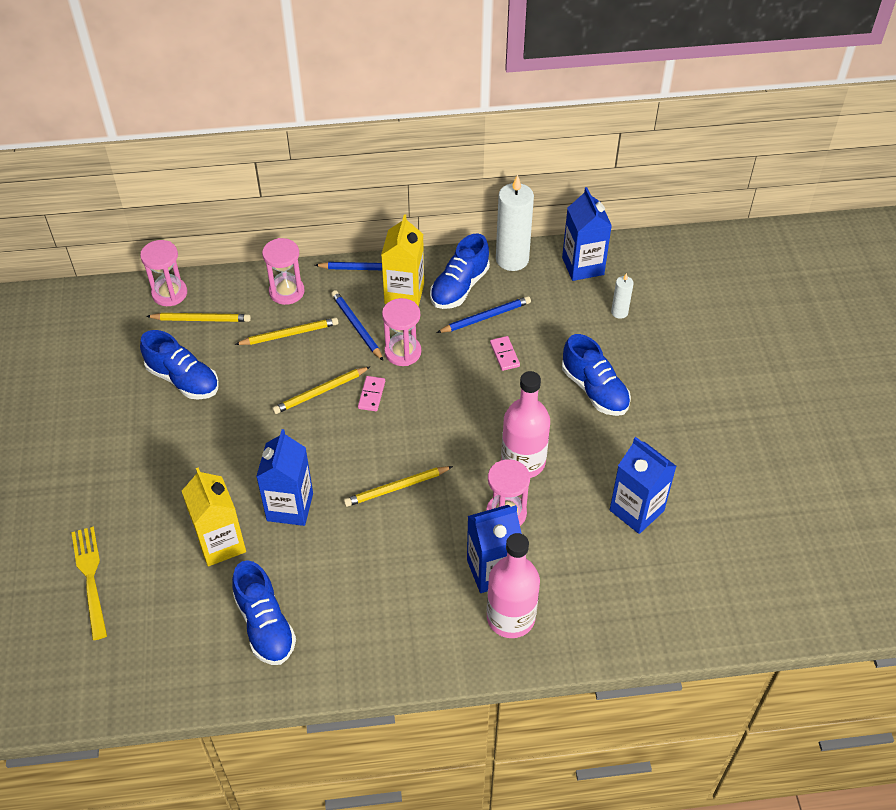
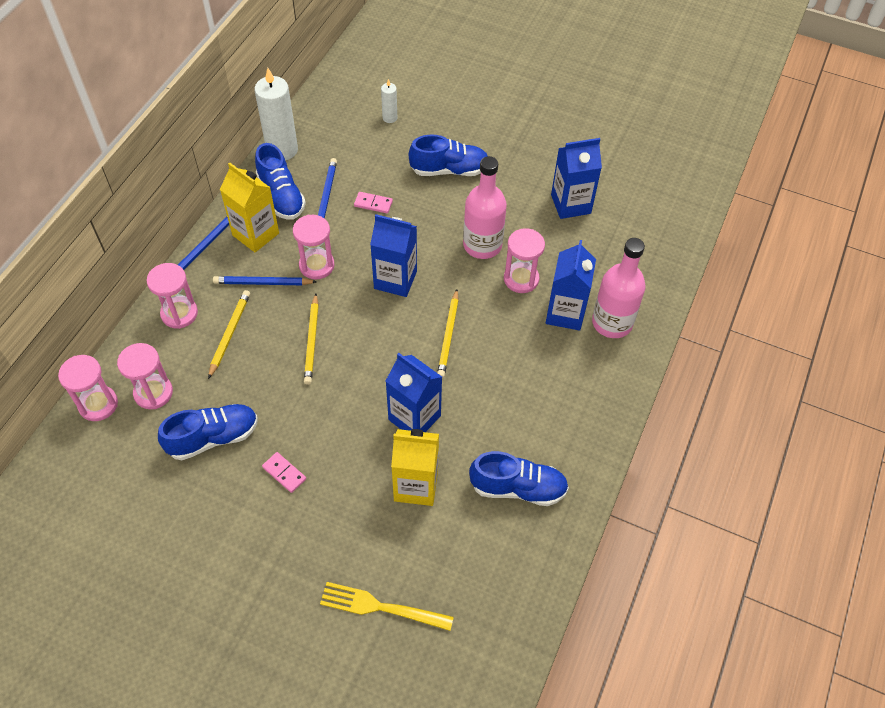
camera: 60 degrees left, 5 degrees up
yellow pencil [146,313,251,322] -> pink hourglass [117,343,173,409]
pink domino [358,376,385,411] -> pink domino moved to [262,452,306,493]
blue carton [562,187,612,281] -> blue carton moved to [370,214,417,297]

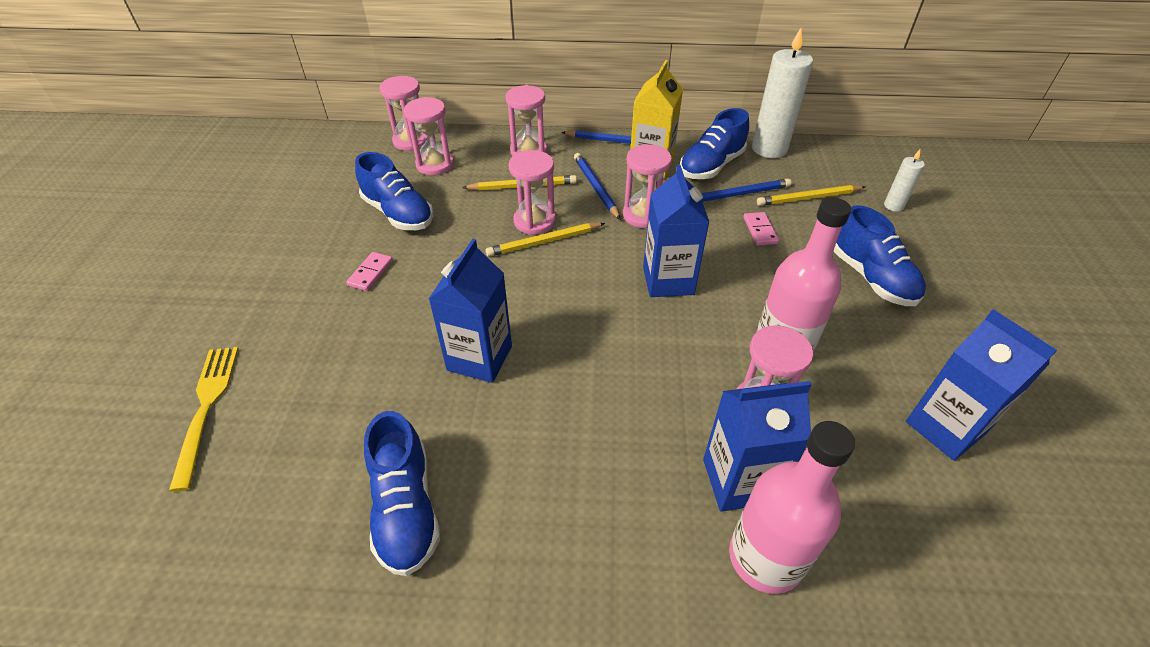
camera: 70 degrees right, 10 degrees down
yellow carton [391,429,439,506] -> none
yellow pencil [437,289,459,378] -> yellow pencil moved to [757,185,865,206]
none -> pink hourglass [508,150,556,235]

